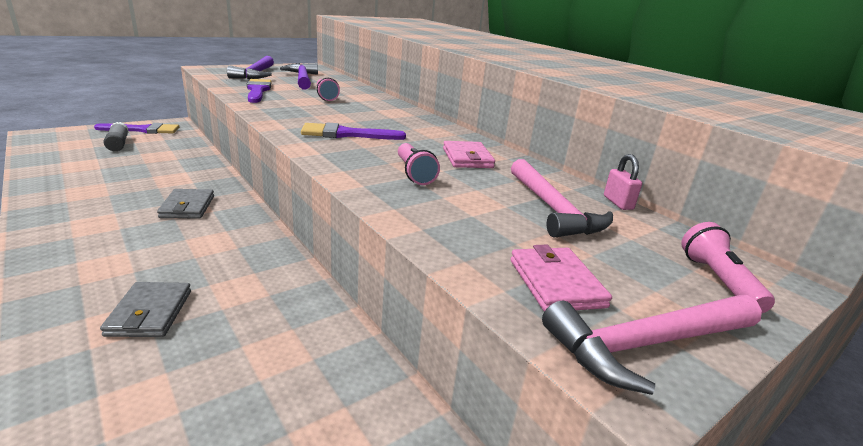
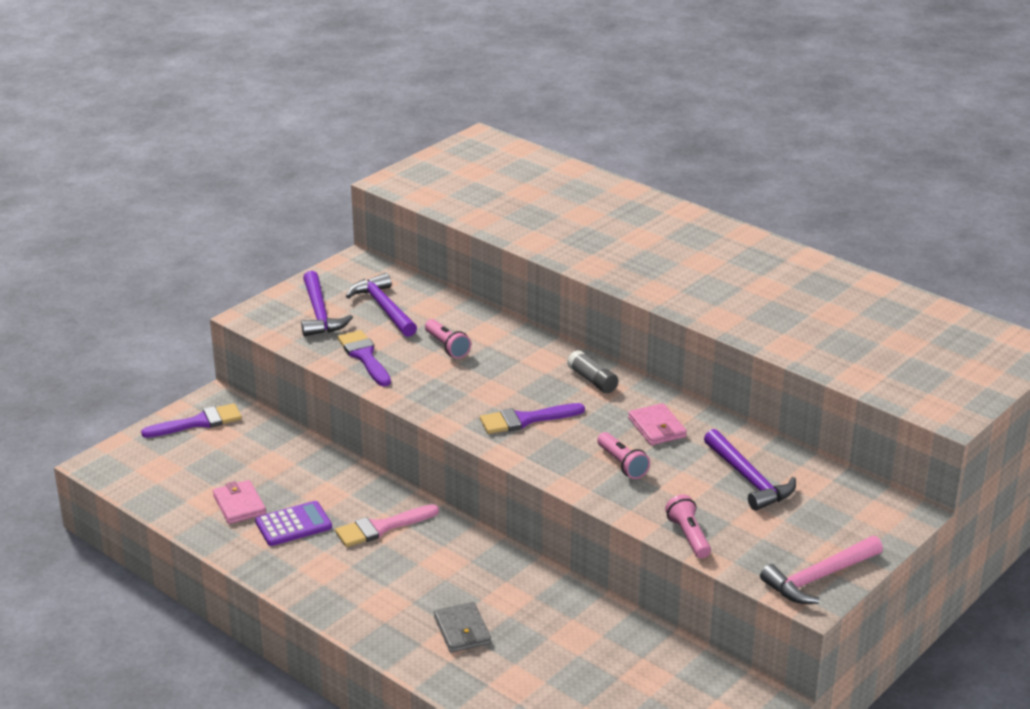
camera: 10 degrees left, 5 degrees up
grey glue stick [103,122,129,151] -> grey glue stick moved to [567,350,618,393]
grey wallet [157,189,214,218] -> pink brush [335,504,439,547]
pink hammer [511,159,613,238] -> purple hammer [704,429,796,511]
pink wallet [511,245,612,312] -> pink wallet moved to [213,480,266,524]
pink padlock [604,154,642,210] -> none
pink flashlight [681,222,775,313] -> pink flashlight moved to [665,494,711,558]
none -> purple calculator [255,501,332,546]

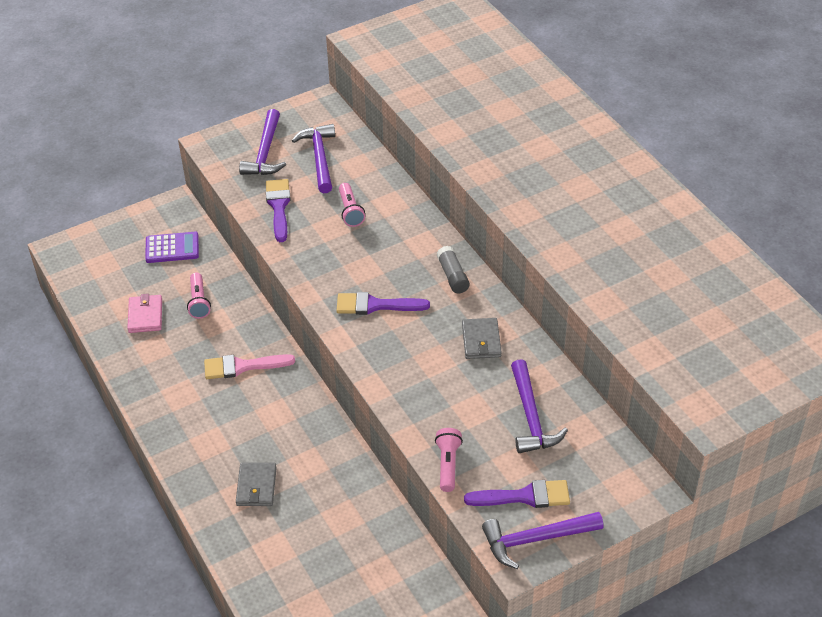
camera: 20 degrees right, 15 degrees up
purple brush [141,403,242,438] -> purple brush moved to [464,480,570,508]
purple calculator [255,501,332,546] -> purple calculator moved to [145,232,199,263]
pink flashlight [597,432,650,479] -> pink flashlight moved to [187,273,211,319]
pink wallet [628,403,687,445] -> grey wallet [462,318,502,359]
pink hammer [760,536,883,604] -> purple hammer [482,512,603,569]

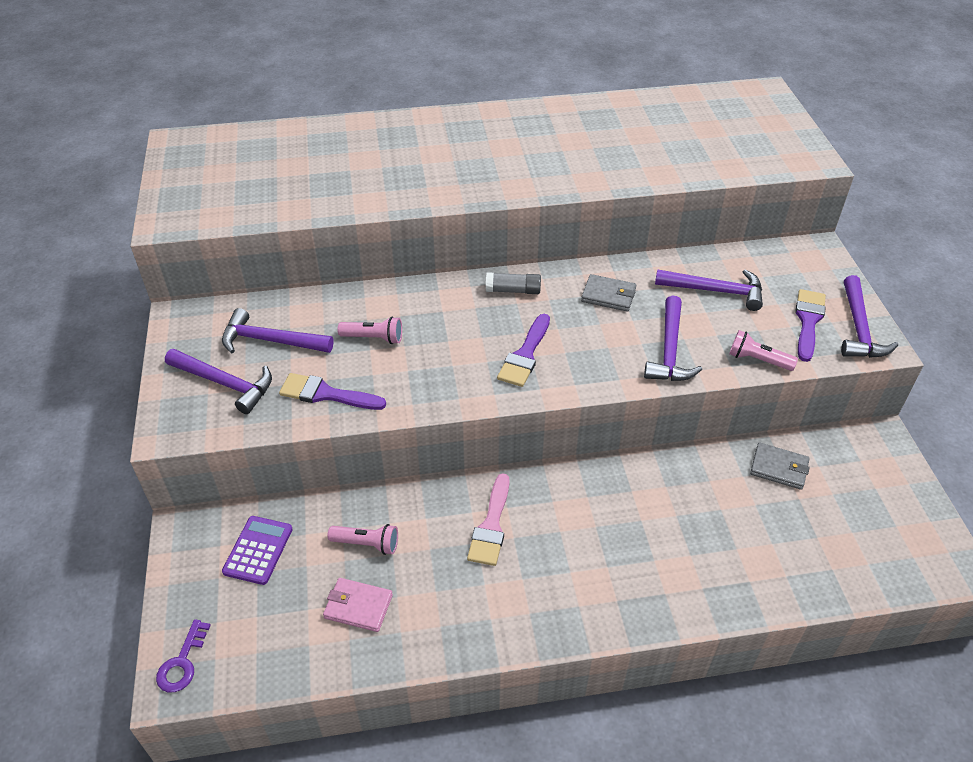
camera: 70 degrees left, 0 degrees up
grey wallet [236,463,277,506] -> grey wallet moved to [750,443,810,490]
none -> purple key [156,619,211,692]
none -> purple hammer [644,296,702,381]

